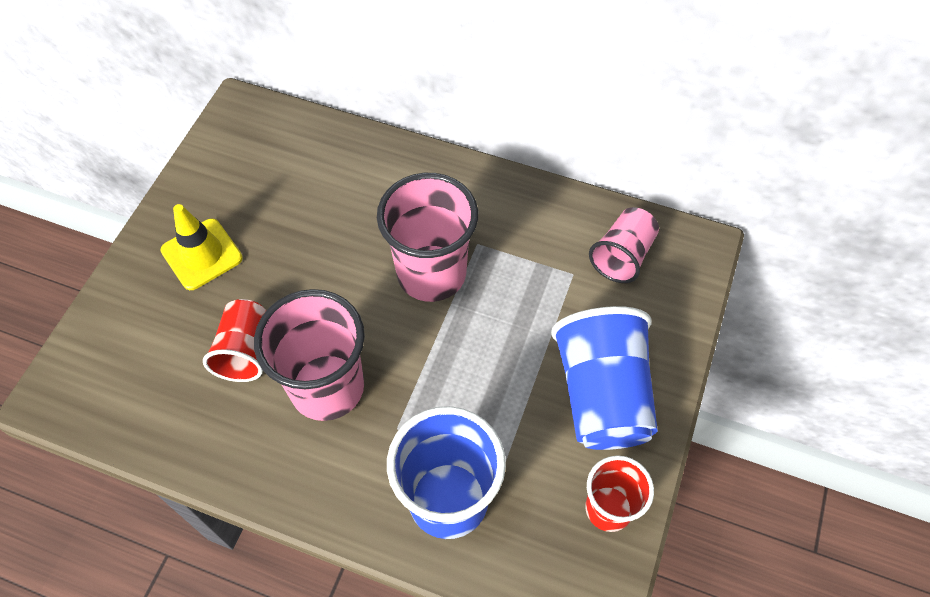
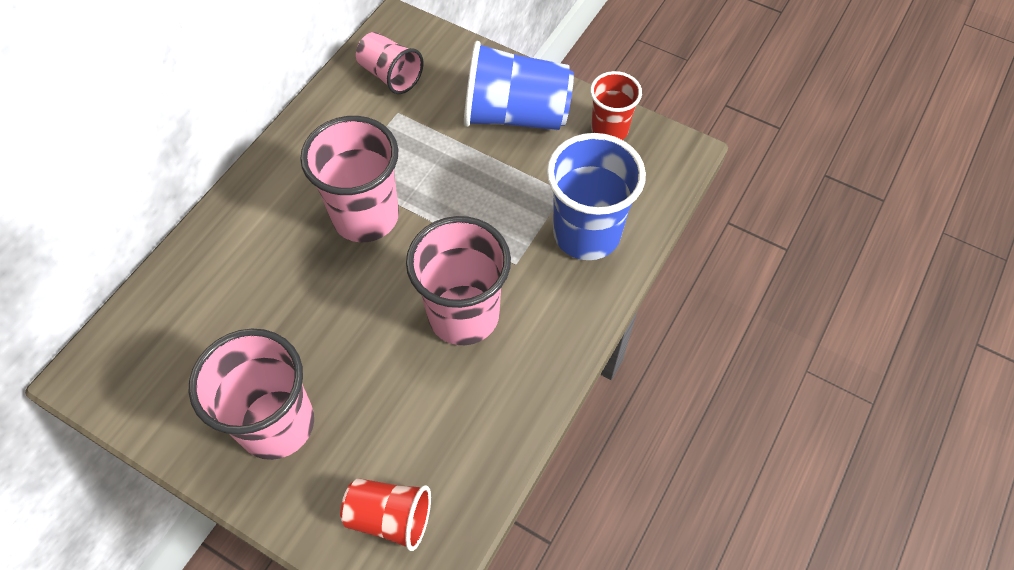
camera: 80 degrees left, 0 degrees up
yellow traffic cone [160,204,243,290] -> pink cup [189,329,314,460]
red cup [203,299,267,382] -> red cup moved to [340,478,431,551]

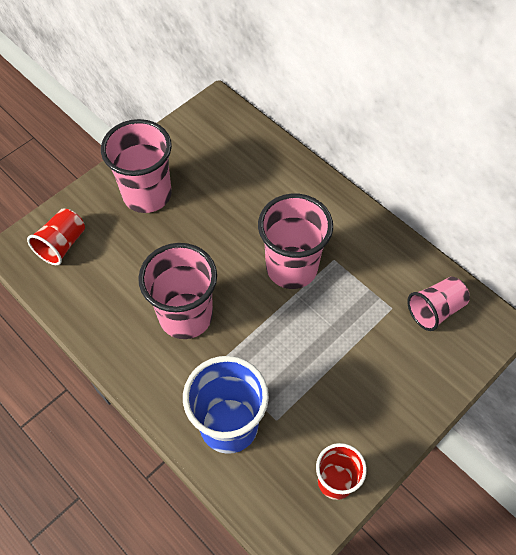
camera: 105 degrees right, 0 degrees up
blue cup [464,41,574,130] -> none

